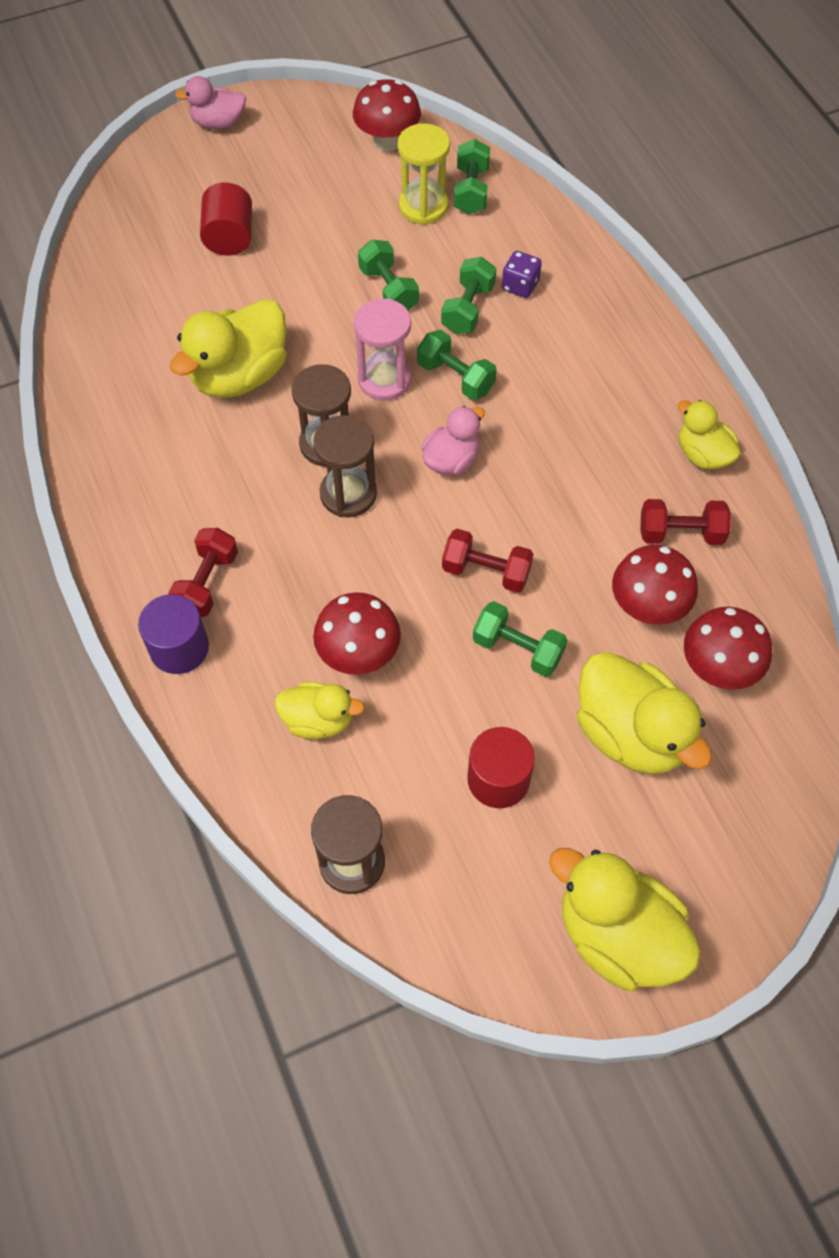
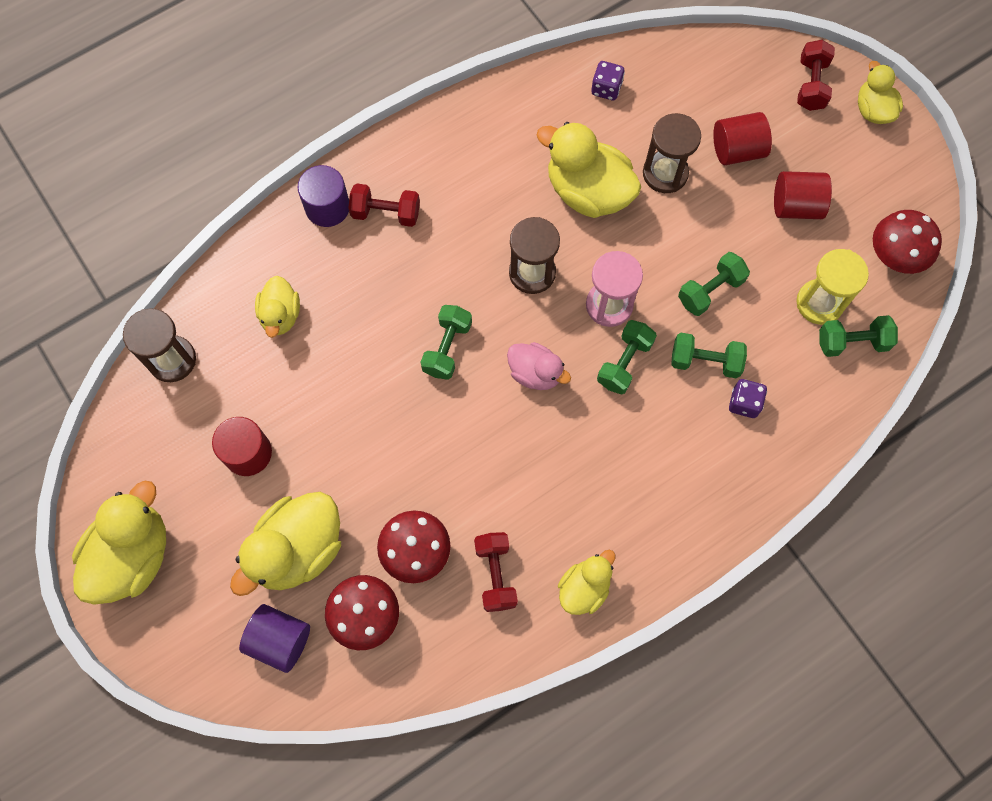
camera: 80 degrees right, 10 degrees up
pink duck [175,76,246,129] -> yellow duck [858,61,903,124]
brown hourglass [313,415,377,518] -> brown hourglass moved to [643,113,701,193]
red mushroom [313,592,401,675] -> none
red dumbbell [442,529,533,593] -> red dumbbell moved to [797,40,835,111]
green dumbbell [473,601,567,677] -> green dumbbell moved to [421,305,472,380]
none -> purple cylinder [239,604,310,673]
none -> purple dice [591,61,625,100]
none -> red cylinder [774,171,832,219]

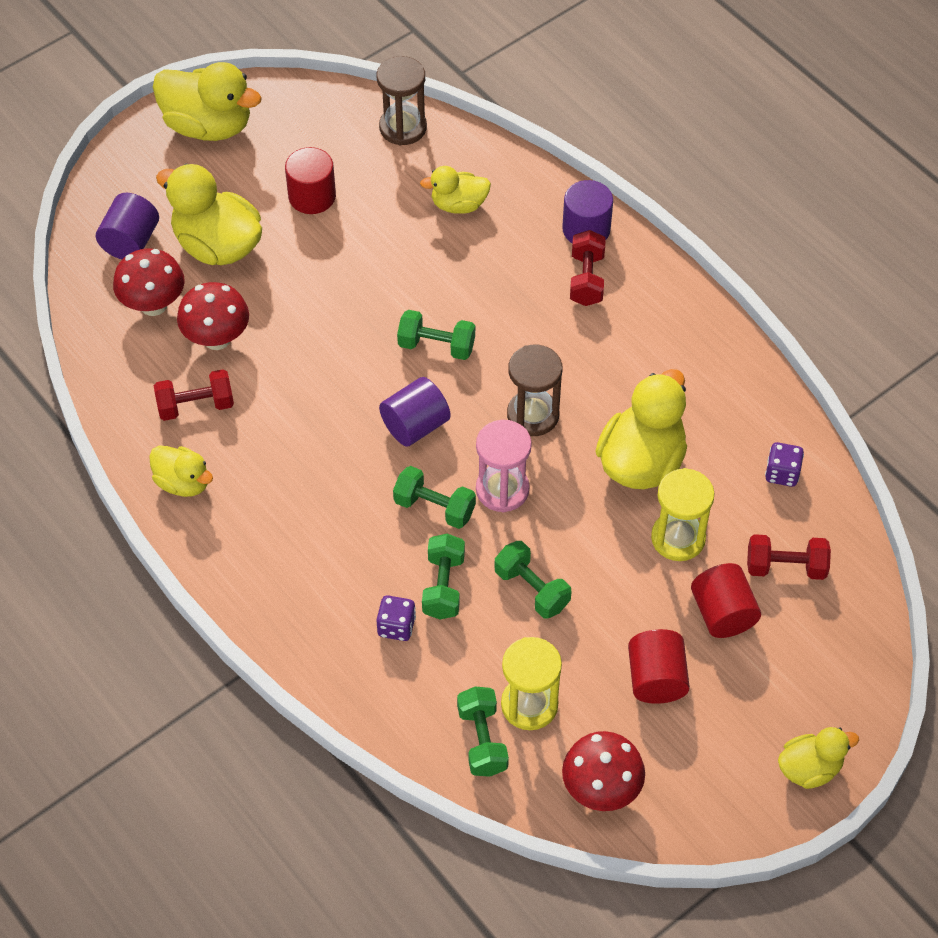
camera: 85 degrees right, 15 degrees down
pink duck [507,342,571,390] -> purple cylinder [379,377,451,446]
brown hourglass [643,113,701,193] -> yellow hourglass [651,468,714,561]
red dumbbell [797,40,835,111] -> red dumbbell moved to [747,534,831,580]

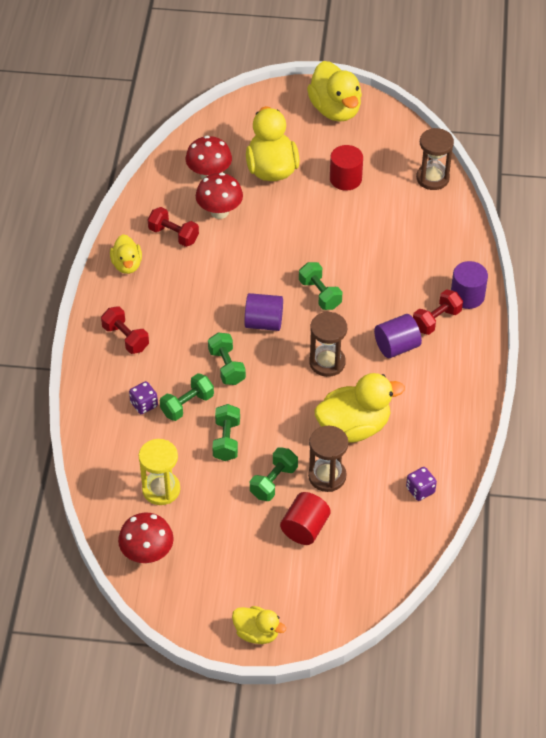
camera: 45 degrees right, 5 degrees down
purple cylinder [96,193,159,259] -> purple cylinder moved to [374,314,422,358]
yellow duck [420,166,491,214] -> none
green dumbbell [457,686,509,777] -> green dumbbell moved to [250,447,298,501]
pink hourglass [476,420,532,513] -> none
red cylinder [628,629,690,704] -> none
yellow hourglass [651,468,714,561] -> brown hourglass [308,426,348,492]
red dumbbell [747,534,831,580] -> red dumbbell moved to [101,306,149,354]

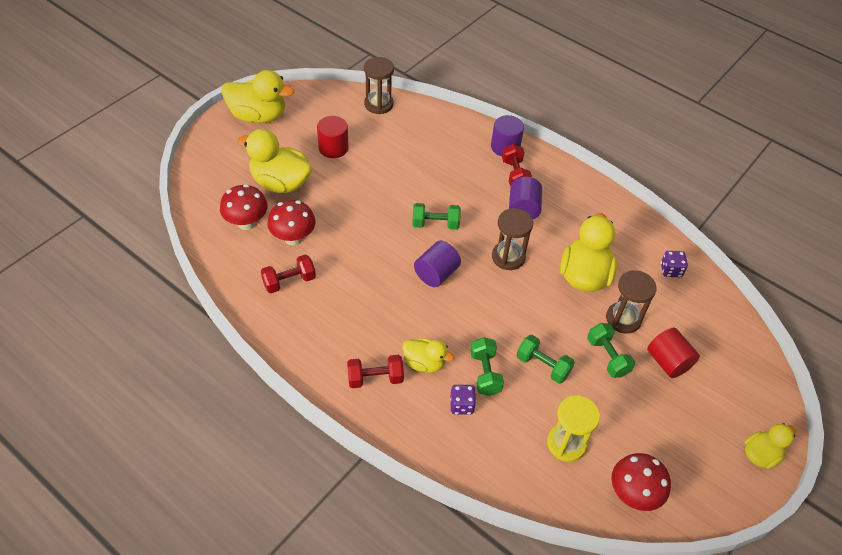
camera: 60 degrees left, 0 degrees up
yellow duck [110,234,142,274] -> yellow duck moved to [402,338,454,373]
green dumbbell [208,333,246,385] -> none

